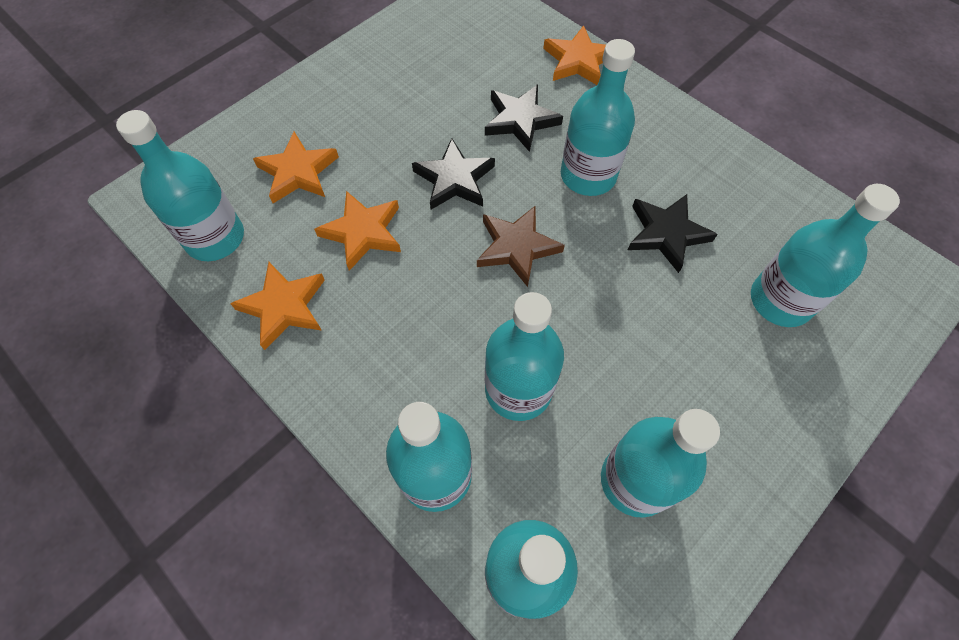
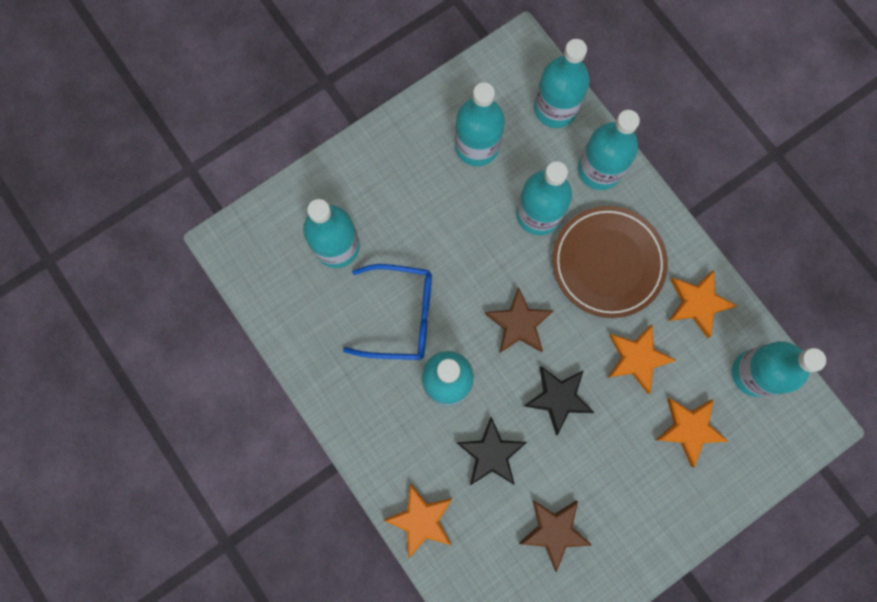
camera: 170 degrees left, 15 degrees up
black star [628,194,718,273] -> blue glasses [343,264,432,360]
none -> brown star [519,500,593,573]
none -> brown plate [552,206,668,318]

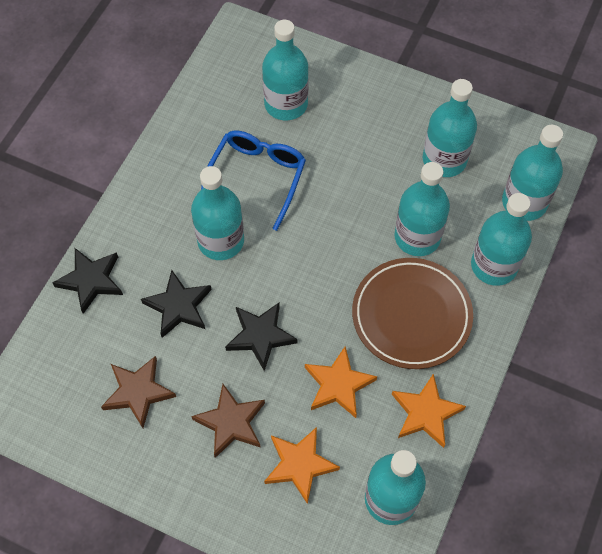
camera: 60 degrees right, 15 degrees down
blue glasses [343,264,432,360] -> blue glasses turned 135 degrees counterclockwise [201,131,306,231]
orange star [383,484,452,559] -> black star [52,248,123,314]
brown star [485,287,554,353] -> brown star moved to [191,384,265,458]

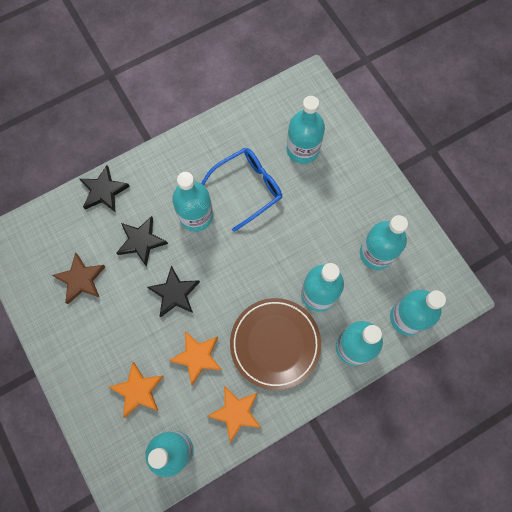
camera: 35 degrees right, 10 degrees up
brown star [191,384,265,458] -> none

